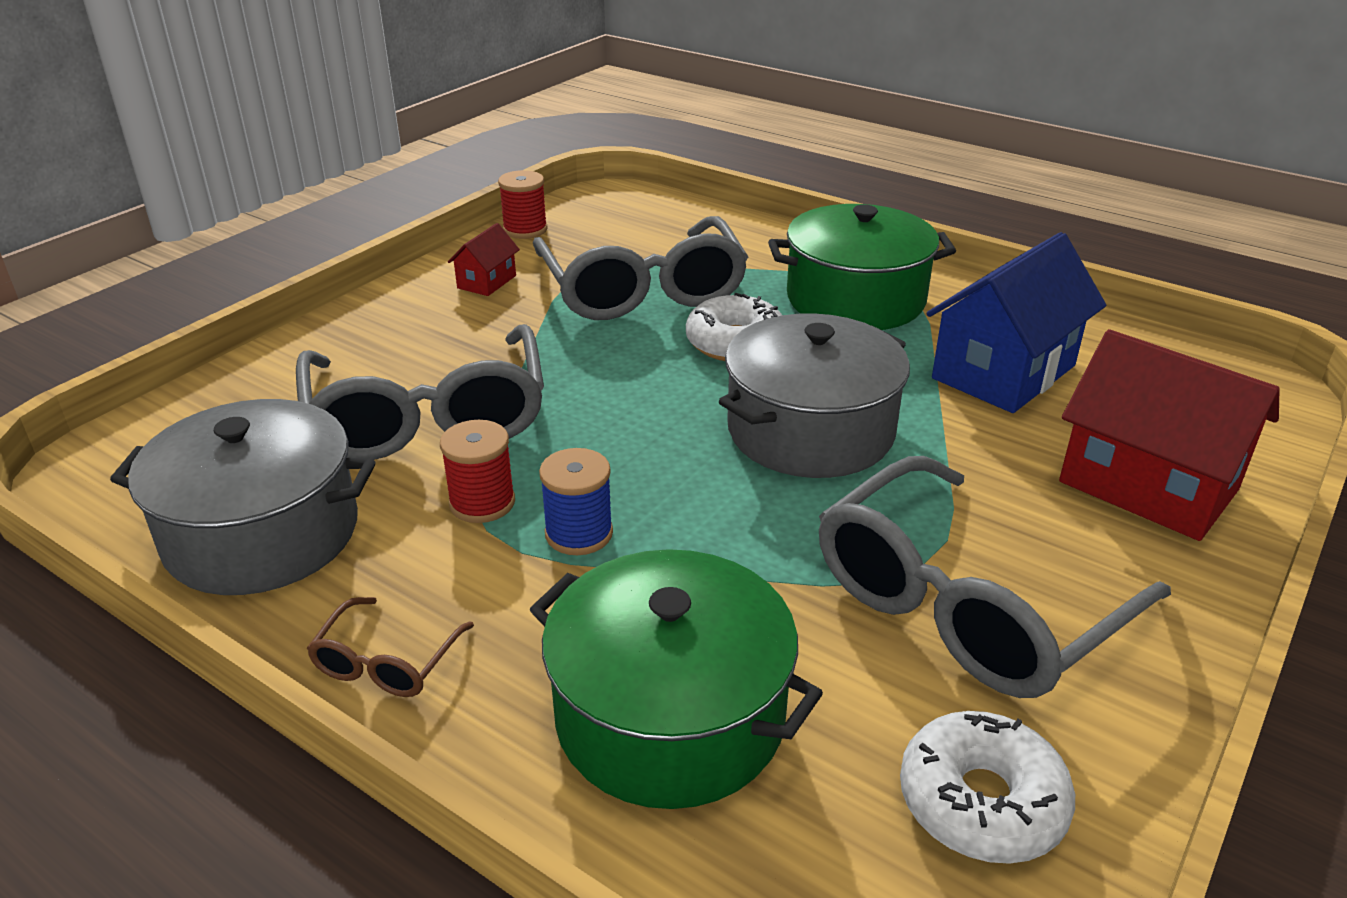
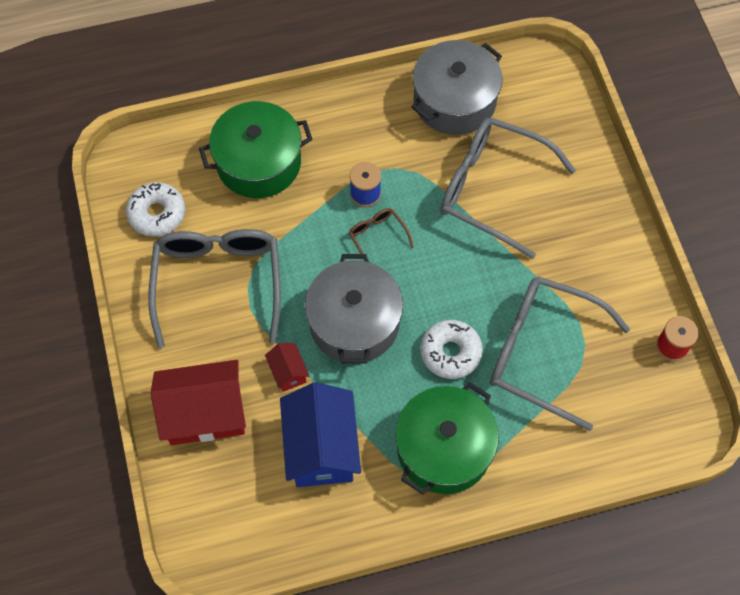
camera: 130 degrees right, 30 degrees up
brown glasses [307,597,474,697] -> brown glasses moved to [349,208,414,262]
red spool [440,420,515,523] -> none
red house [448,223,520,296] -> red house moved to [265,343,309,392]

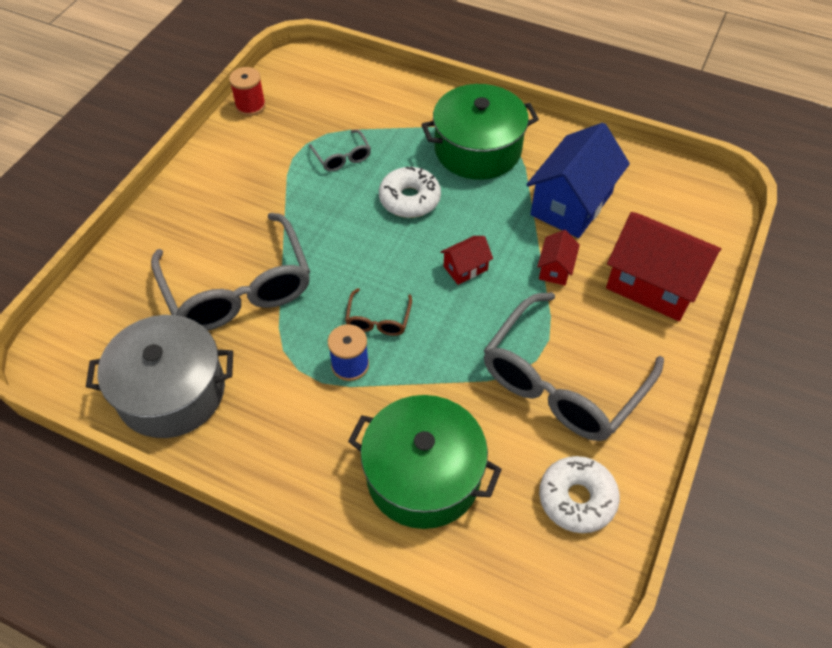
camera: 140 degrees left, 10 degrees down
grey pot [305,254,403,364] -> red house [441,236,493,285]
grey glasses [490,276,630,431] -> grey glasses [309,129,371,172], size x0.43

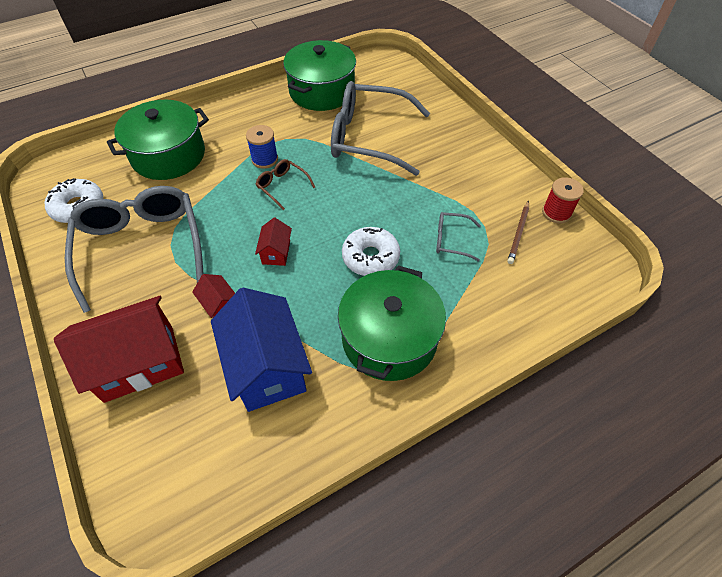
camera: 125 degrees right, 0 degrees up
grey pot [86,315,233,438] -> green pot [283,40,356,111]
none -> brown pencil [508,201,529,264]

